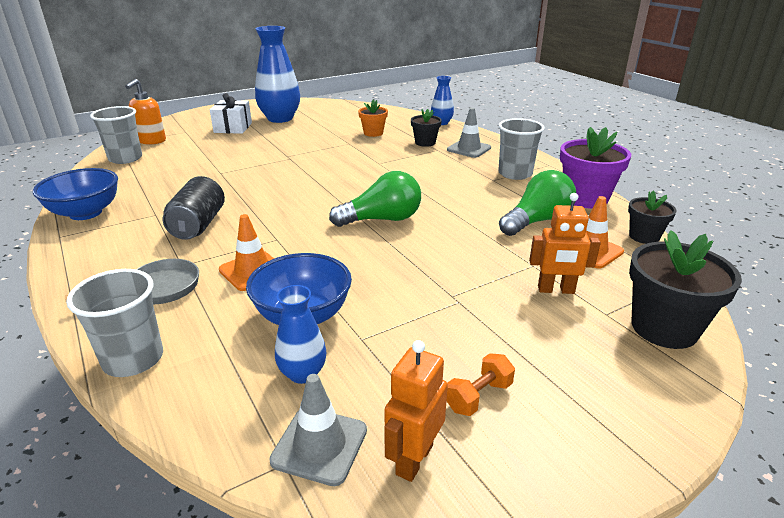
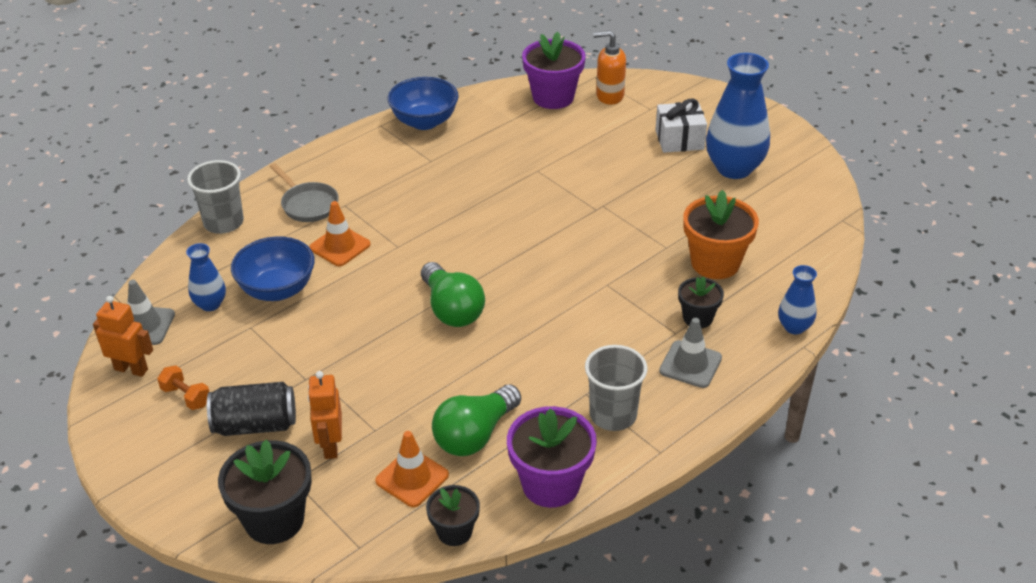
camera: 80 degrees right, 10 degrees up
grey cup [90,106,142,164] -> purple flower pot [522,32,586,109]
black can [163,176,225,240] -> black can moved to [207,382,296,436]
orange flower pot [358,100,388,137] -> orange flower pot [683,190,759,279], size x1.71
green light bulb [499,170,576,236] -> green light bulb turned 90 degrees clockwise [432,384,521,456]

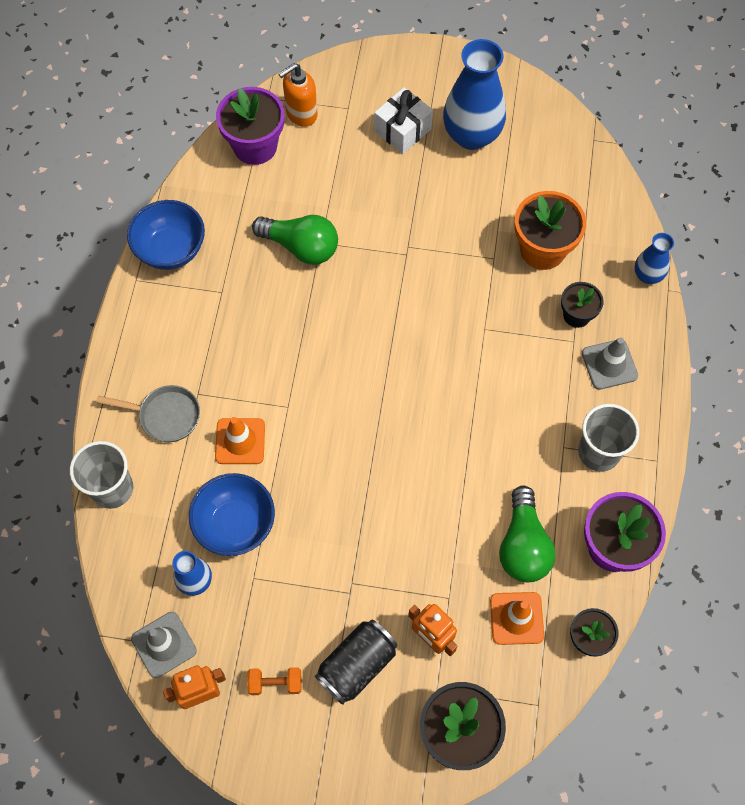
camera: 40 degrees left, 25 degrees up
green light bulb [421,262,485,327] -> green light bulb moved to [252,215,338,265]

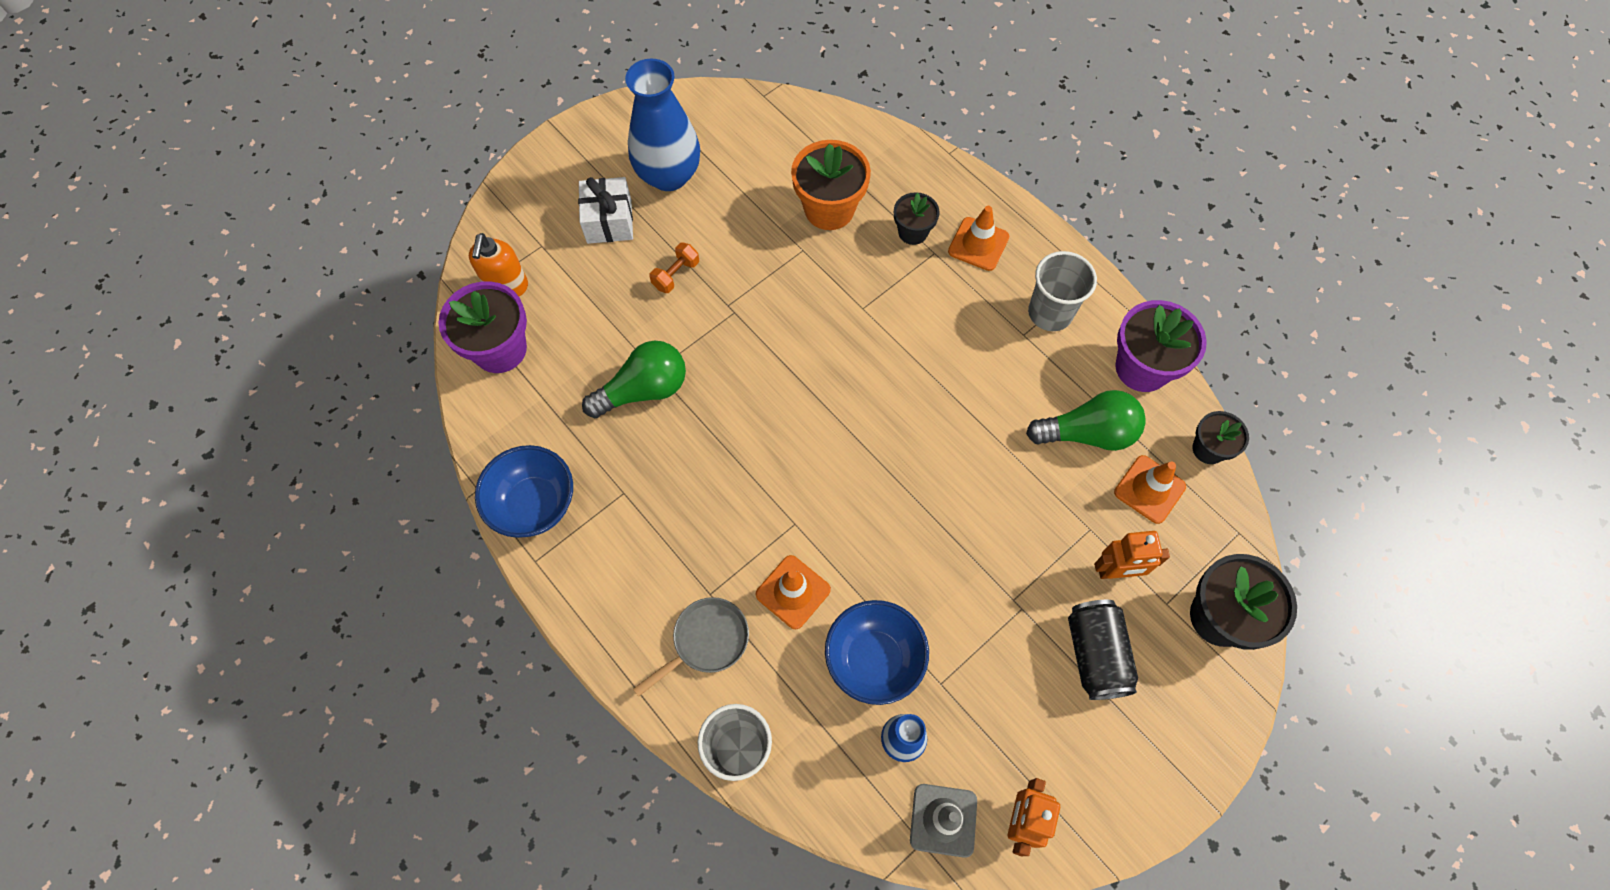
camera: 50 degrees left, 0 degrees up
orange dumbbell [247,667,302,695] -> orange dumbbell moved to [649,243,699,293]
green light bulb [499,486,555,582] -> green light bulb turned 45 degrees counterclockwise [1026,390,1146,451]
grey traffic cone [582,337,638,389] -> orange traffic cone [948,206,1009,271]
blue vase [635,233,674,284] -> none

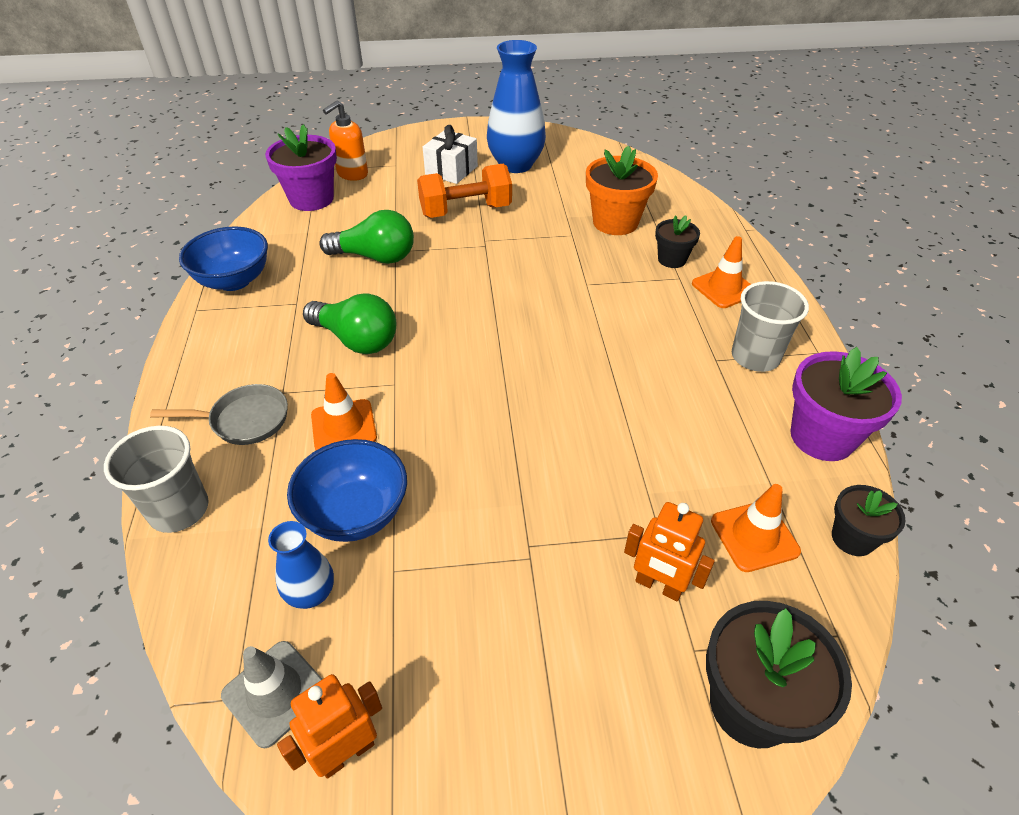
camera: 35 degrees right, 20 degrees down
orange dumbbell [649,243,699,293] -> orange dumbbell [417,164,512,218], size x1.99
green light bulb [1026,390,1146,451] -> green light bulb moved to [303,294,396,354]
black can [1068,600,1138,700] -> none

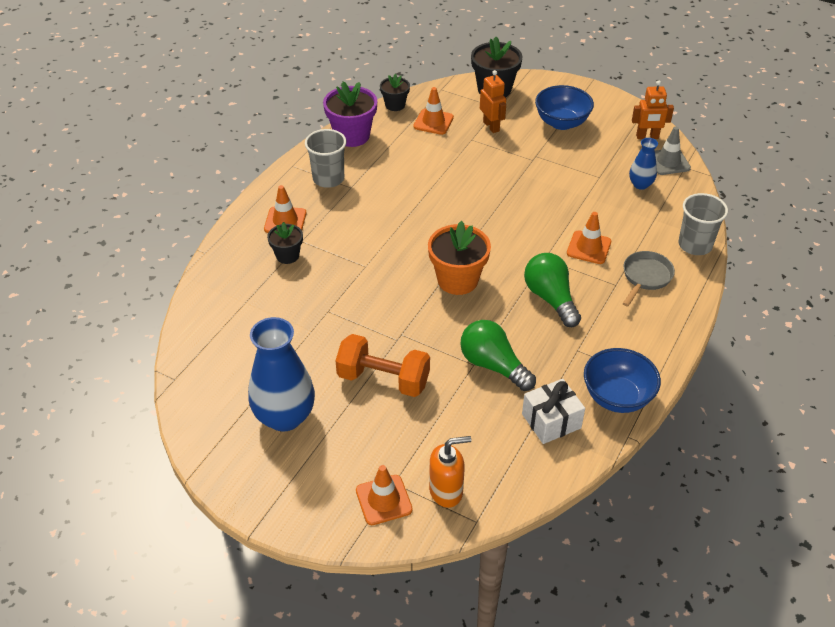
camera: 145 degrees left, 0 degrees up
grey pan [150,384,288,445] -> grey pan turned 90 degrees clockwise [622,251,675,307]
purple flower pot [265,124,337,211] -> none
blue bowl [287,439,407,542] -> blue bowl moved to [535,85,594,130]
white gift [423,125,478,184] -> white gift moved to [522,379,585,444]
orange flower pot [586,146,658,235] -> orange flower pot moved to [428,221,491,295]
none -> orange traffic cone [356,465,413,525]

